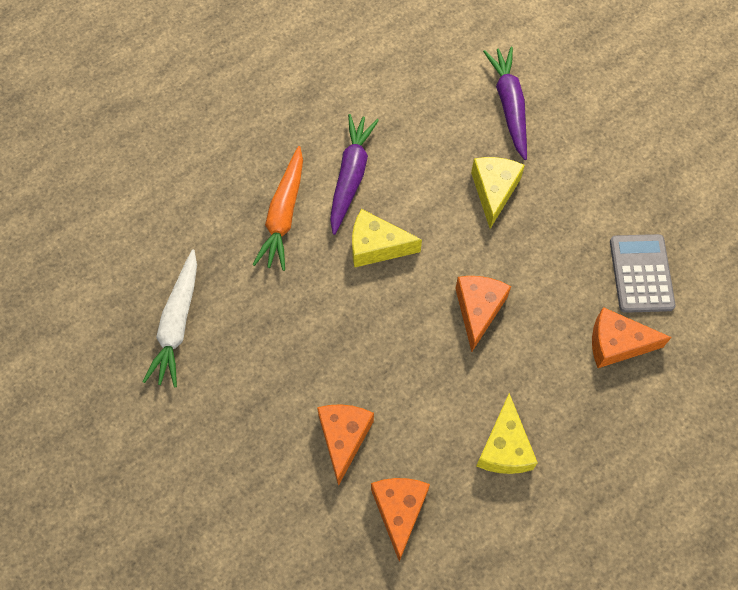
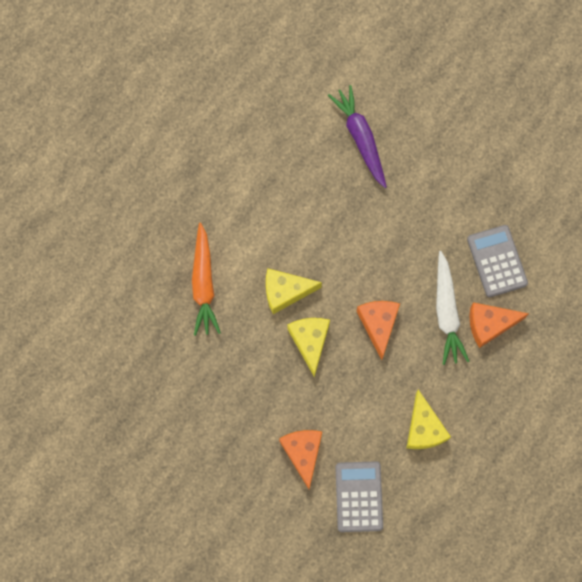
camera: 15 degrees left, 10 degrees up
white carrot [143,249,197,387] -> white carrot moved to [436,251,469,365]
purple carrot [330,114,379,235] -> none
orange cheese [371,478,430,562] -> grey calculator [335,461,383,532]
yellow cheese [471,157,525,229] -> yellow cheese moved to [287,318,330,377]

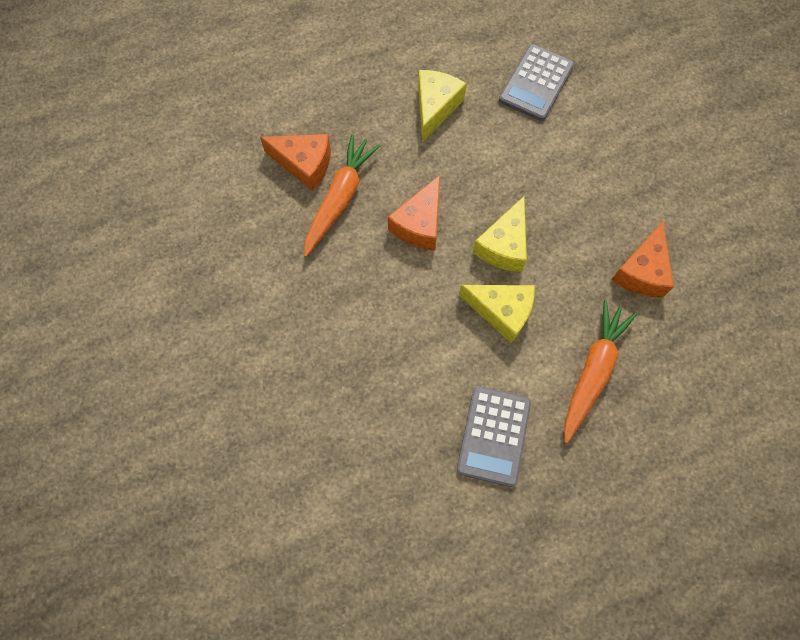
camera: 150 degrees left, 5 degrees down
orange cheese [279,430,322,489] -> orange cheese moved to [611,221,674,297]
purple carrot [328,85,387,188] -> none
white carrot [436,251,469,365] -> orange carrot [304,134,380,257]
grey calculator [467,225,528,297] -> grey calculator moved to [457,386,531,487]

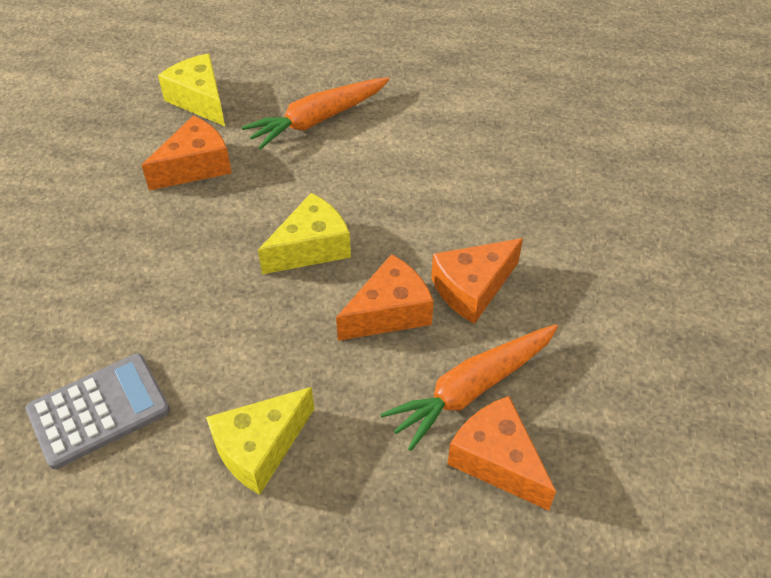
camera: 150 degrees left, 20 degrees down
grey calculator [457,386,531,487] -> none
yellow cheese [459,285,535,343] -> yellow cheese moved to [158,54,225,126]
none -> orange cheese [431,238,523,324]

